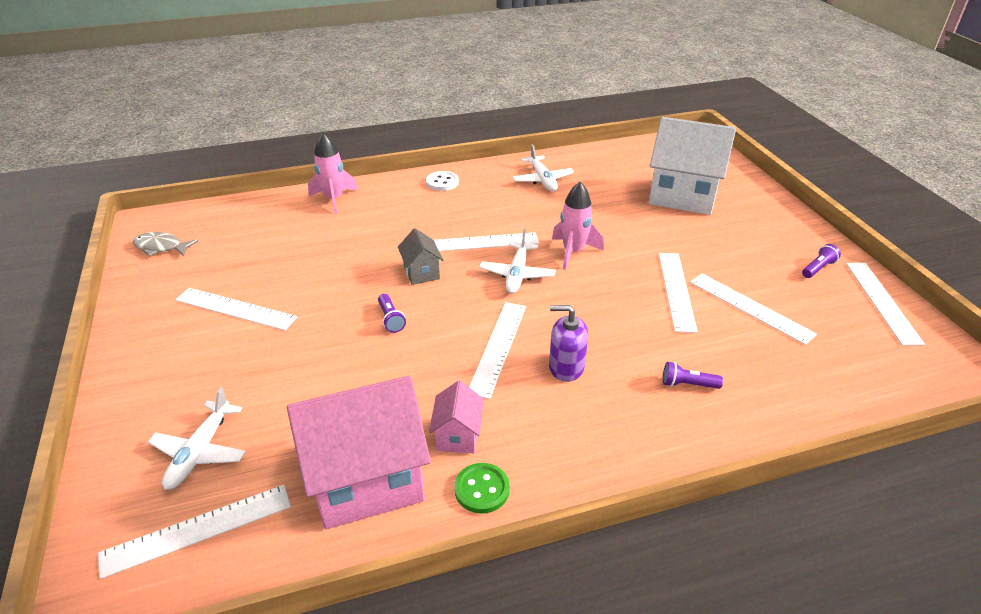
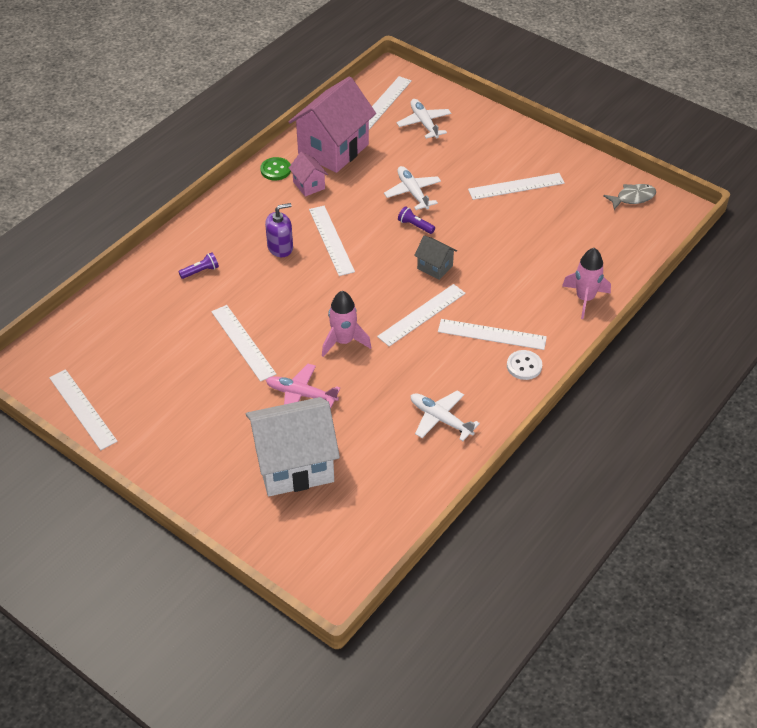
camera: 145 degrees right, 10 degrees up
white plane [479,229,556,294] -> white plane moved to [384,166,441,210]
white ruler [690,274,817,345] -> white ruler moved to [438,319,547,350]
purple flashlight [802,244,841,278] -> none
none -> pink plane [266,364,340,409]

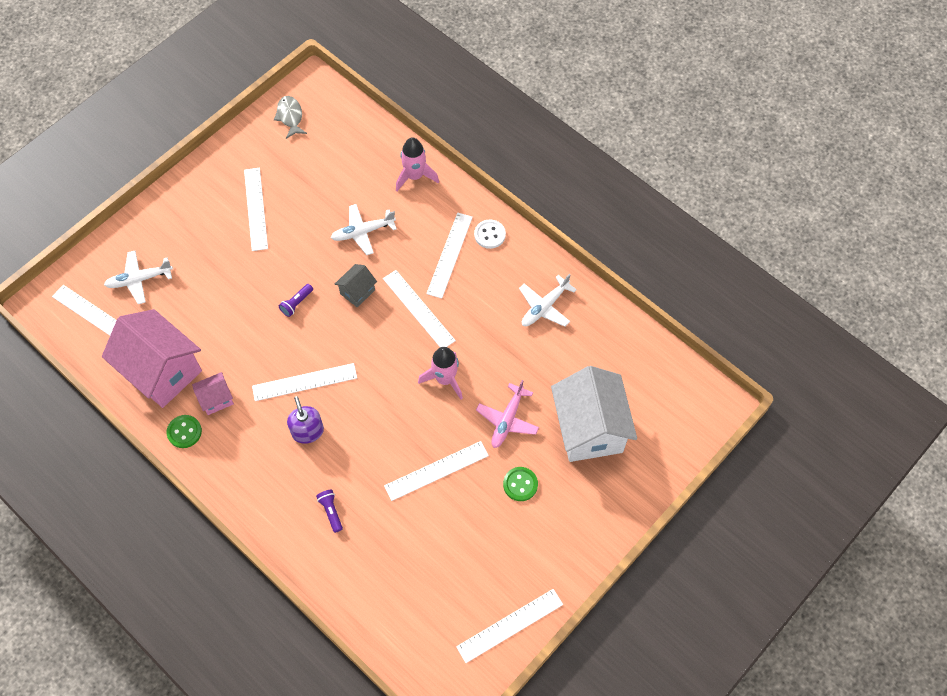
camera: 85 degrees left, 15 degrees up
white plane [384,166,441,210] -> white plane moved to [331,204,397,255]
none -> green button [503,467,538,501]

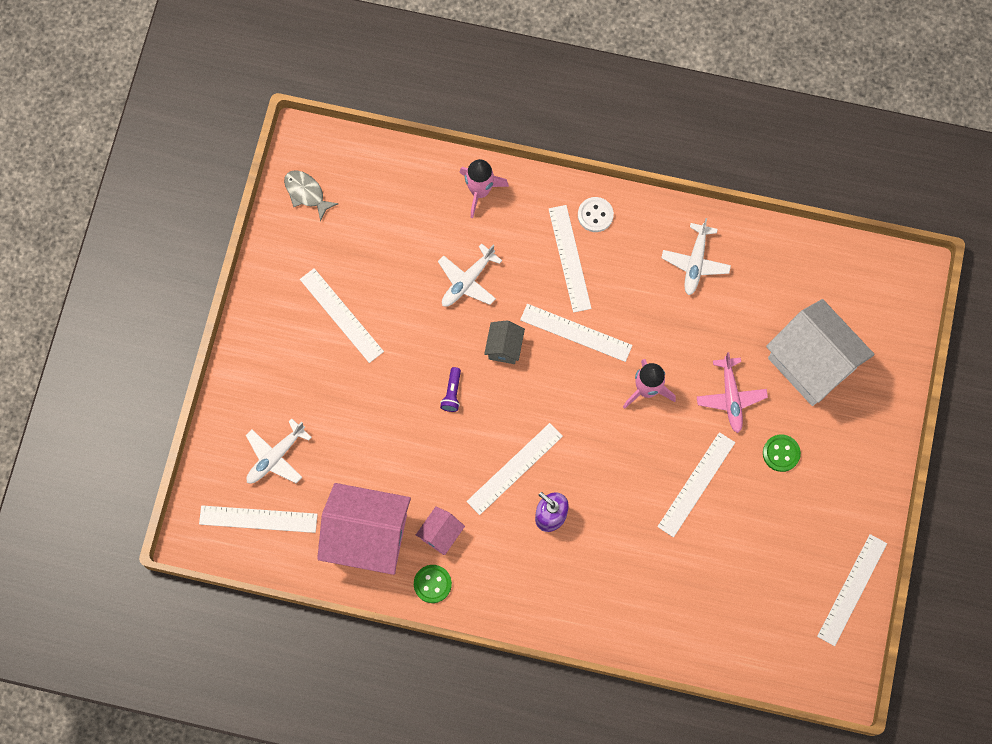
camera: 30 degrees left, 10 degrees up
purple flashlight [316,490,343,533] -> none

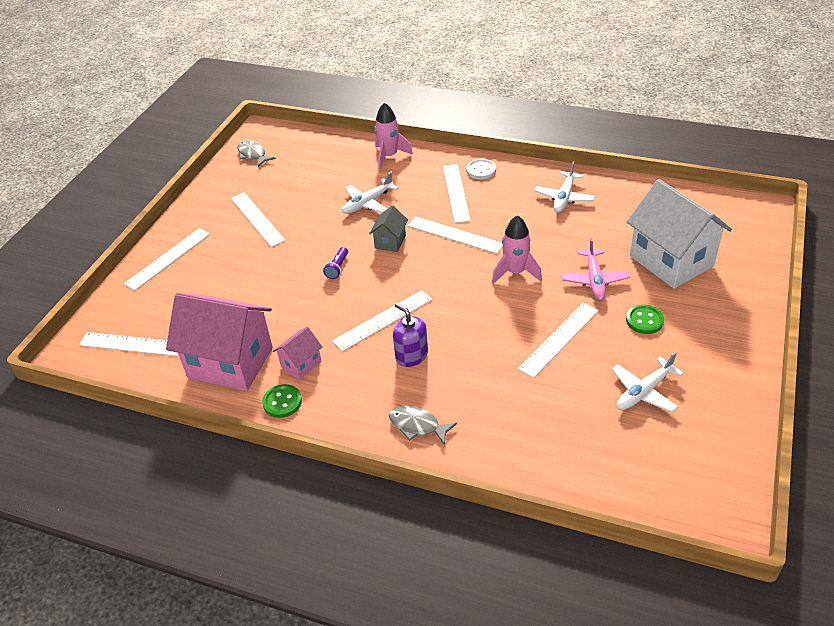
camera: 10 degrees right, 30 degrees down
white plane [246,418,312,483] -> white plane moved to [612,352,684,412]
white ruler [817,534,887,646] -> white ruler moved to [124,228,210,291]
none -> grey fish [389,405,457,446]

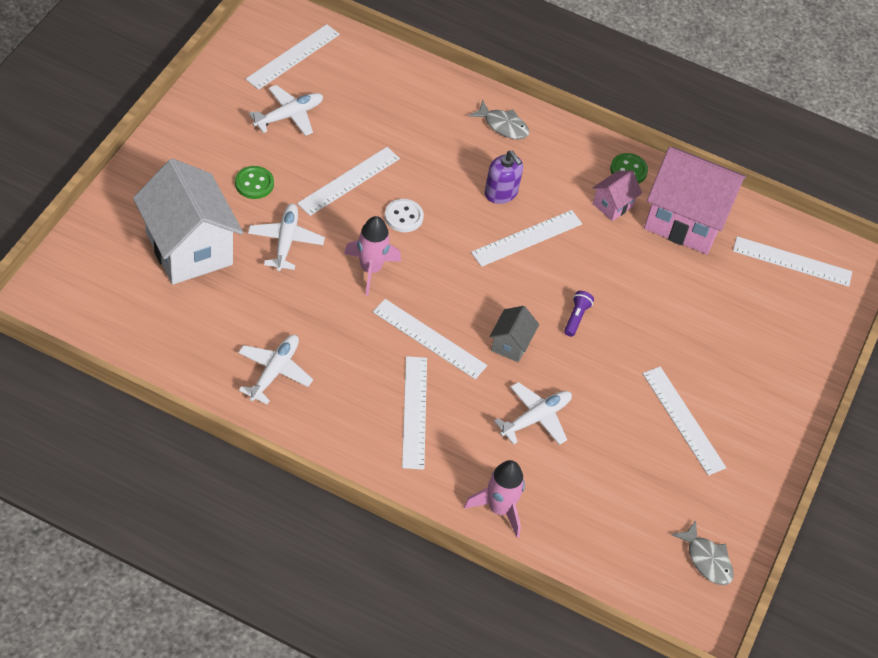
camera: 175 degrees right, 10 degrees up
white ruler [124,228,210,291] -> white ruler moved to [246,24,340,90]
white button [466,159,496,179] -> white button moved to [385,199,424,232]
pink plane [561,238,630,300] -> white plane [248,204,325,271]

